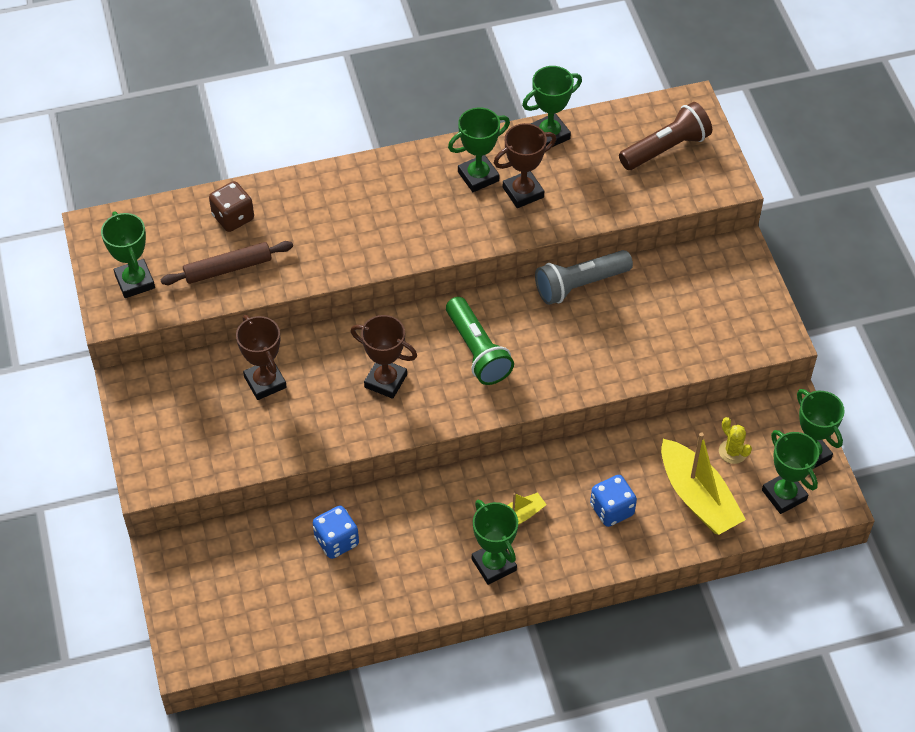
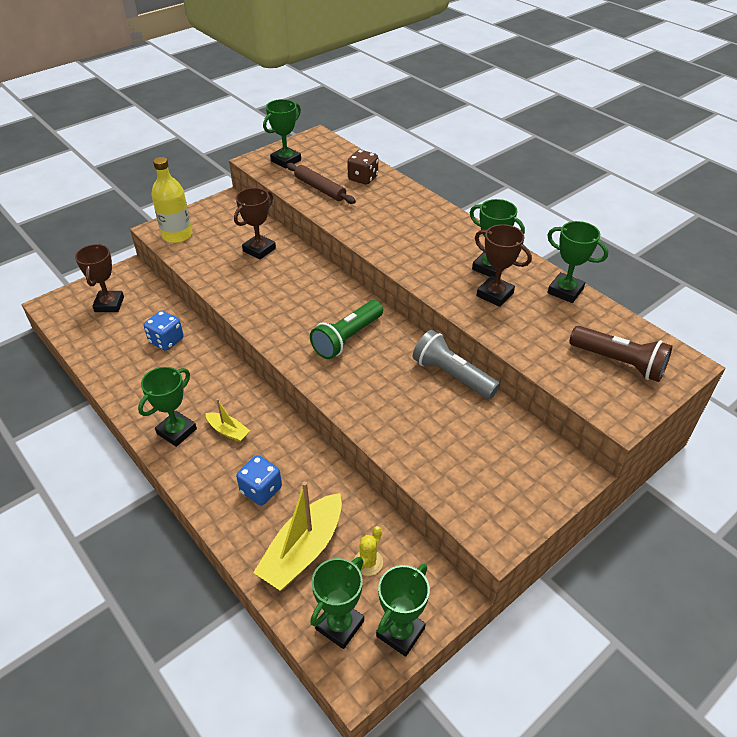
camera: 65 degrees right, 10 degrees down
brown trophy [351,315,417,399] -> brown trophy moved to [75,244,124,312]
none -> yellow bottle [151,157,192,243]

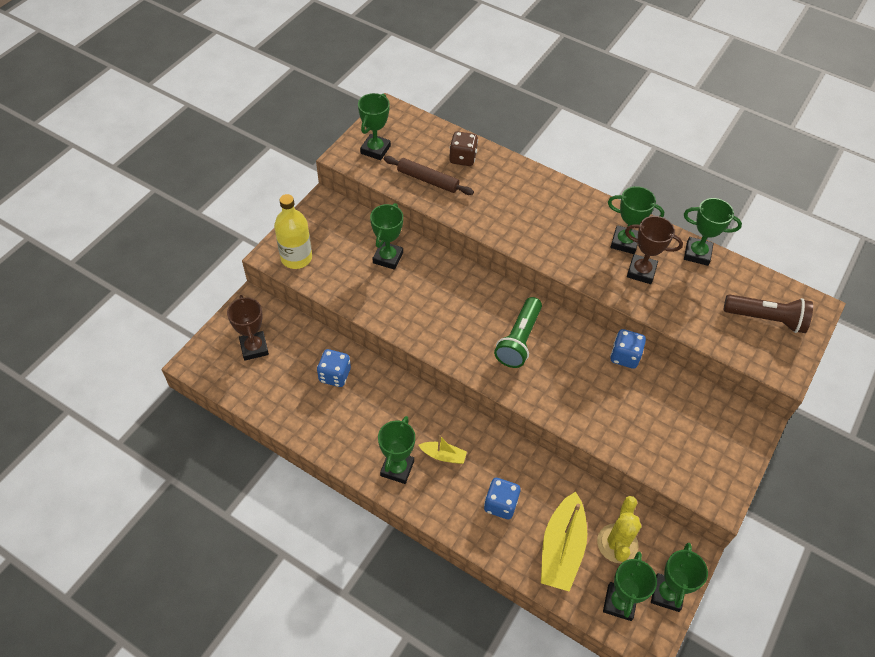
camera: 20 degrees left, 10 degrees up
brown trophy [234,188,276,260] -> green trophy [370,203,403,270]
yellow cactus [354,526,383,576] -> yellow cactus [597,496,641,563], size x1.65
grey flashlight [413,330,500,399] -> blue dice [610,329,646,369]

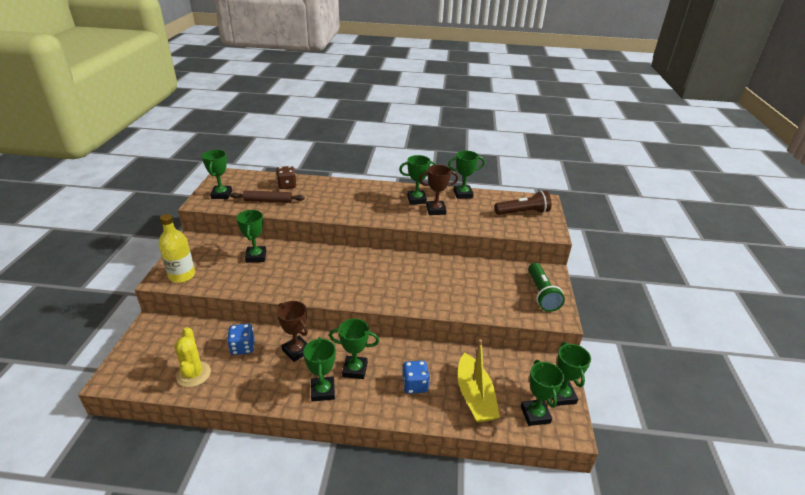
camera: 25 degrees left, 20 degrees down
brown trophy [227,295,269,361] -> brown trophy moved to [277,301,308,362]
yellow boat [418,435,467,464] -> green trophy [329,319,379,379]
green flashlight [494,297,542,368] -> green flashlight moved to [528,263,565,312]
yellow cactus [597,496,641,563] -> yellow cactus moved to [174,327,211,387]
blue dice [610,329,646,369] -> none

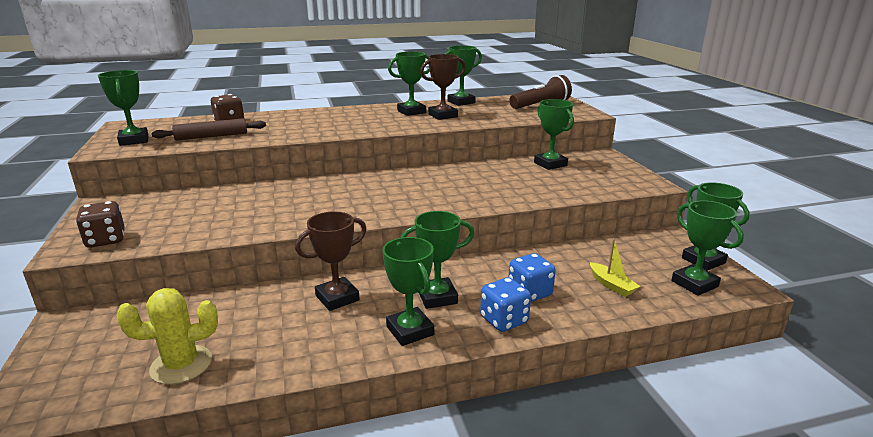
camera: 20 degrees left, 10 degrees down
yellow bottle [159,214,195,283] -> brown dice [76,201,125,248]
yellow cactus [174,327,211,387] -> yellow cactus turned 75 degrees counterclockwise [116,288,218,385]
blue dice [227,324,255,355] -> blue dice moved to [480,277,531,332]
green trophy [236,210,266,263] -> green trophy moved to [534,99,574,170]
brown trophy [277,301,308,362] -> brown trophy turned 60 degrees counterclockwise [295,211,367,311]
yellow boat [458,339,500,422] -> yellow boat [590,238,640,297], size x0.51
green flashlight [528,263,565,312] -> none

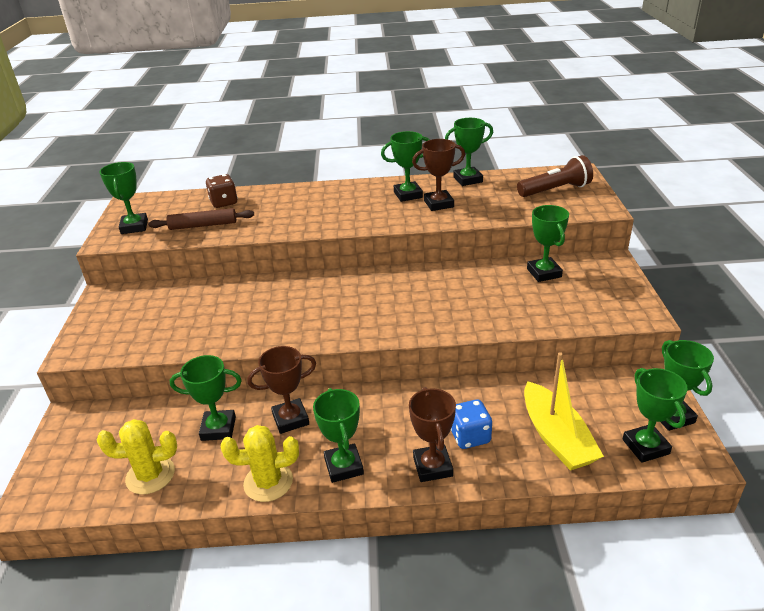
camera: 15 degrees right, 10 degrees up
brown dice [76,201,125,248] -> none
green trophy [401,211,474,309] -> green trophy moved to [170,355,242,441]
blue dice [480,277,531,332] -> brown trophy [409,387,456,482]
yellow boat [590,238,640,297] -> yellow boat [524,352,604,471], size x1.97
none -> yellow cactus [221,425,299,502]

